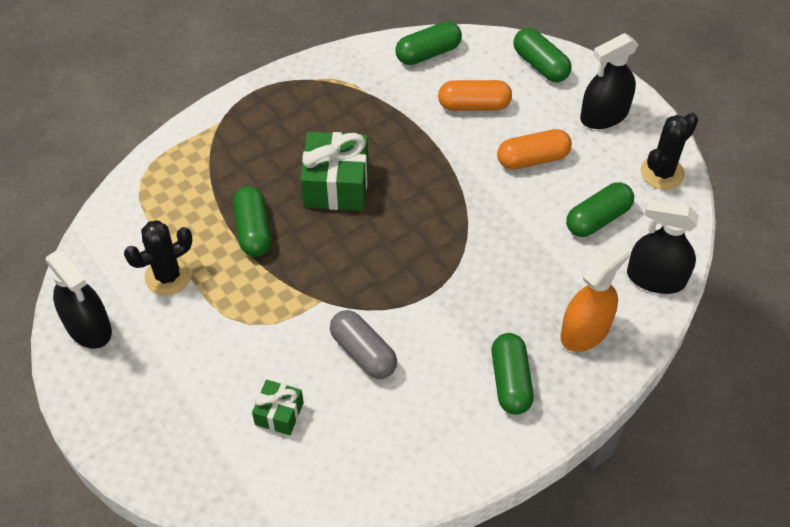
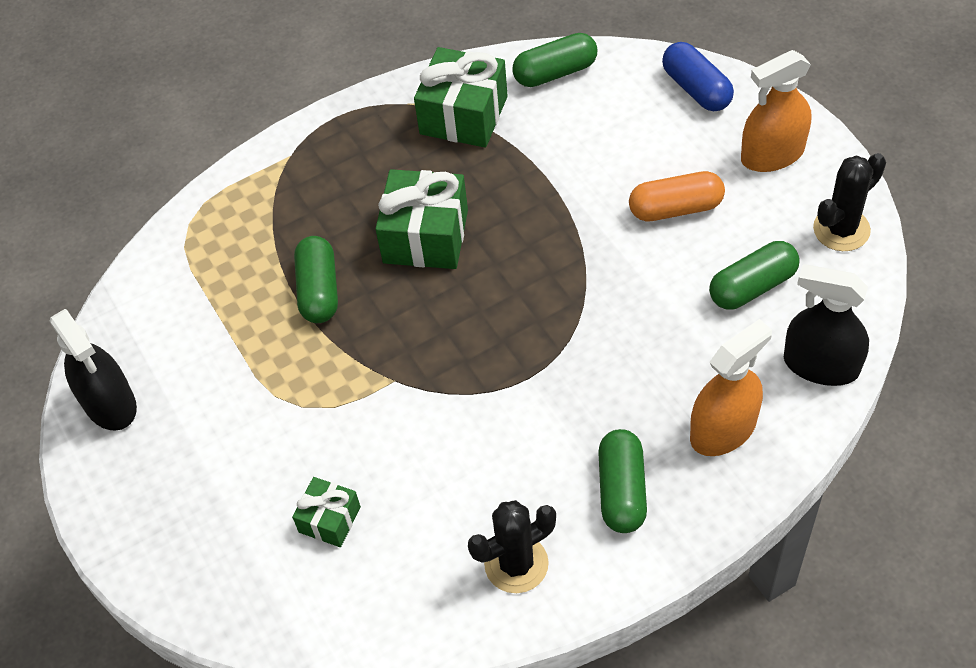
camera: 10 degrees right, 0 degrees up
black cactus [124,220,192,295] -> black cactus moved to [468,500,556,593]
grey capsule [330,310,397,379] -> none
orange capsule [438,80,512,111] -> none
green capsule [514,28,571,82] -> blue capsule [662,42,734,111]
black spray bottle [580,33,639,129] -> orange spray bottle [741,50,811,172]
none -> green gift [414,47,508,148]

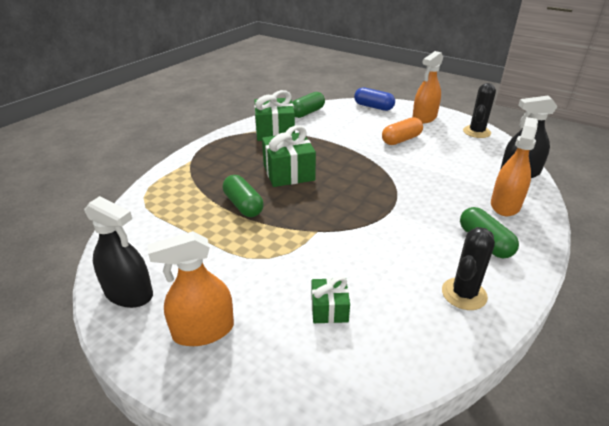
camera: 30 degrees left, 20 degrees down
green capsule [709,241,800,310] -> none
none -> orange spray bottle [147,231,234,346]

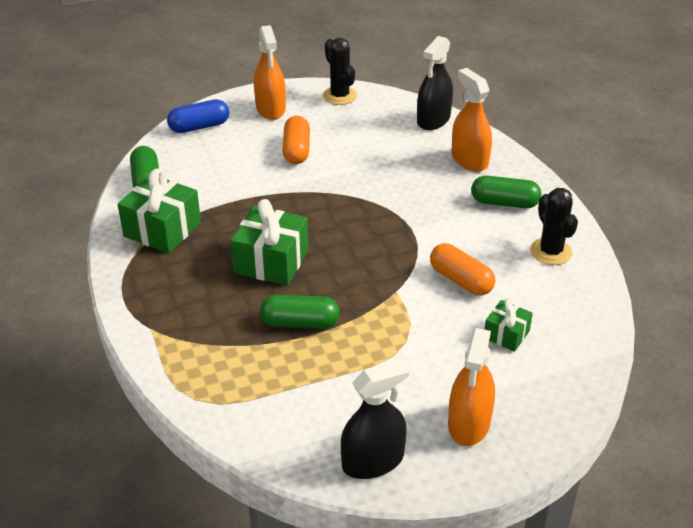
camera: 55 degrees left, 5 degrees up
none -> orange capsule [430,243,495,296]

